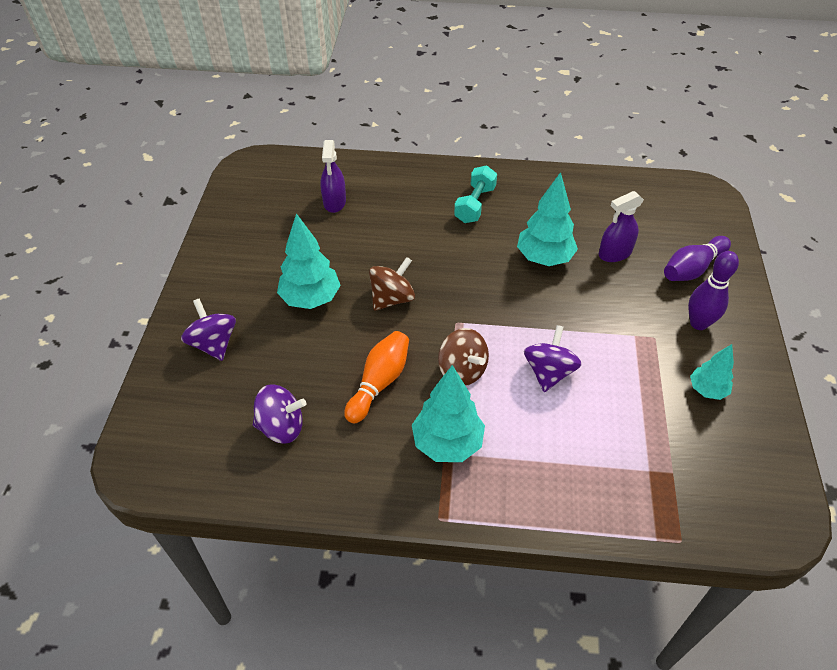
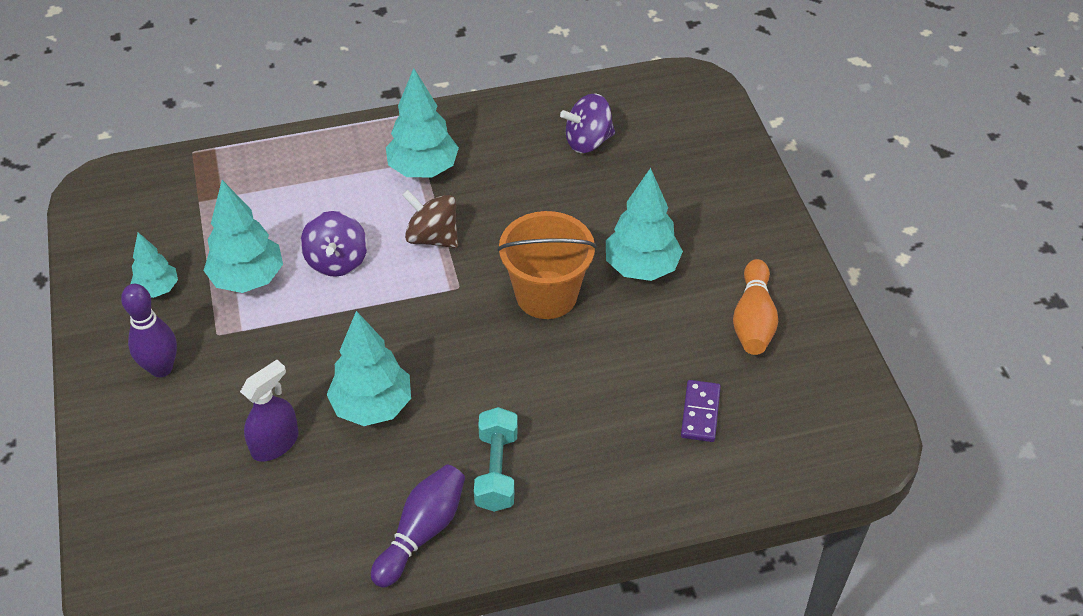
camera: 160 degrees right, 0 degrees up
purple spinning top [181,298,236,361] -> none
purple spray bottle [320,140,346,213] -> purple domino [681,380,721,442]
orange bowling pin [344,331,409,423] -> orange bowling pin moved to [733,259,778,355]
brown spinning top [369,257,415,311] -> orange bucket [497,211,597,319]
purple bowling pin [664,236,731,281] -> purple bowling pin moved to [371,464,465,588]
none -> turquoise tree [203,180,283,293]

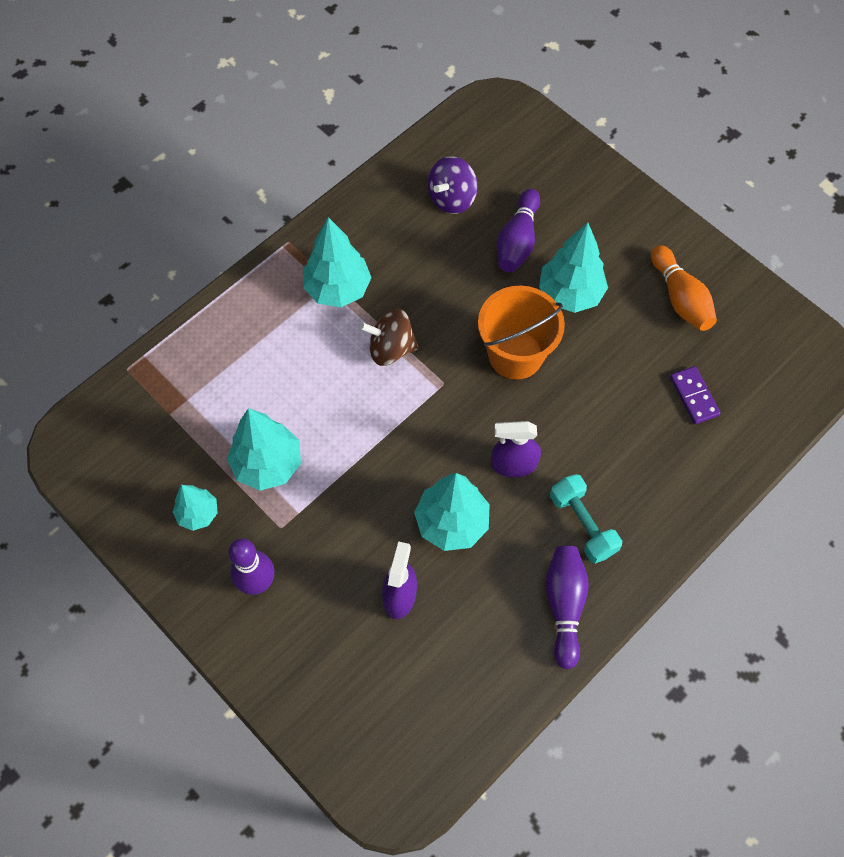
camera: 30 degrees left, 15 degrees up
purple spinning top [301,211,367,277] -> none
none -> purple spray bottle [491,421,541,478]
none -> purple bowling pin [497,189,540,272]

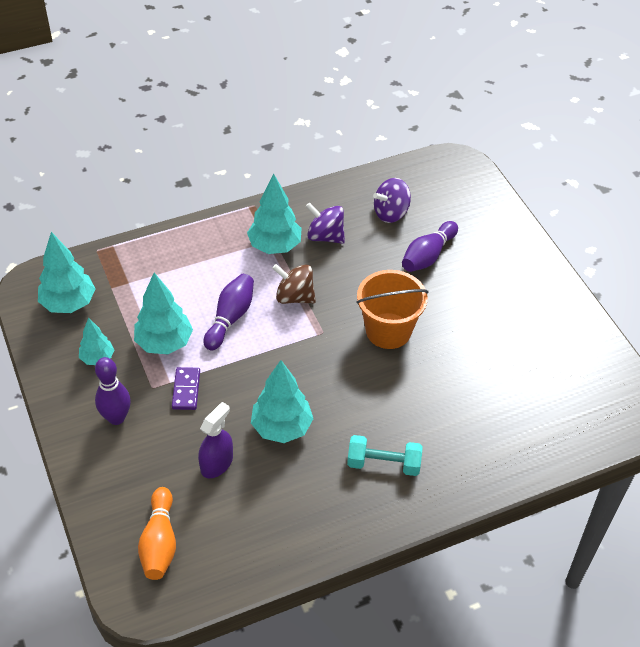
camera: 20 degrees right, 15 degrees down
purple spray bottle [491,421,541,478] -> none
turquoise tree [539,222,608,313] -> turquoise tree moved to [38,232,96,313]
purple bowling pin [545,546,589,669] -> purple bowling pin moved to [203,274,254,351]
turquoise dumbbell [550,474,622,564] -> turquoise dumbbell turned 75 degrees counterclockwise [347,435,423,476]
orange bowling pin [651,245,717,331] -> orange bowling pin moved to [138,487,176,580]
purple domino [670,366,721,424] -> purple domino moved to [172,367,200,410]
none -> purple spinning top [306,202,345,244]

